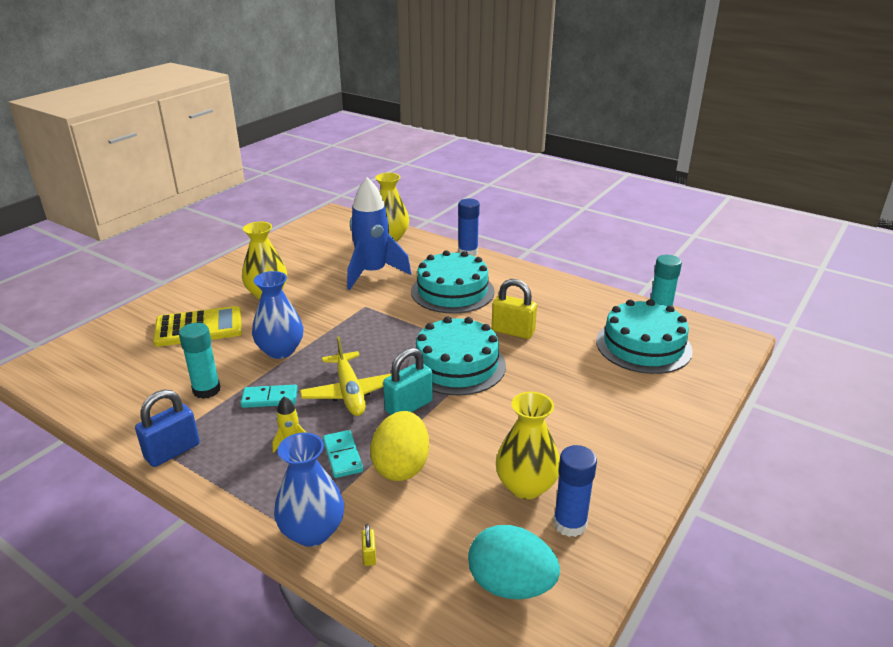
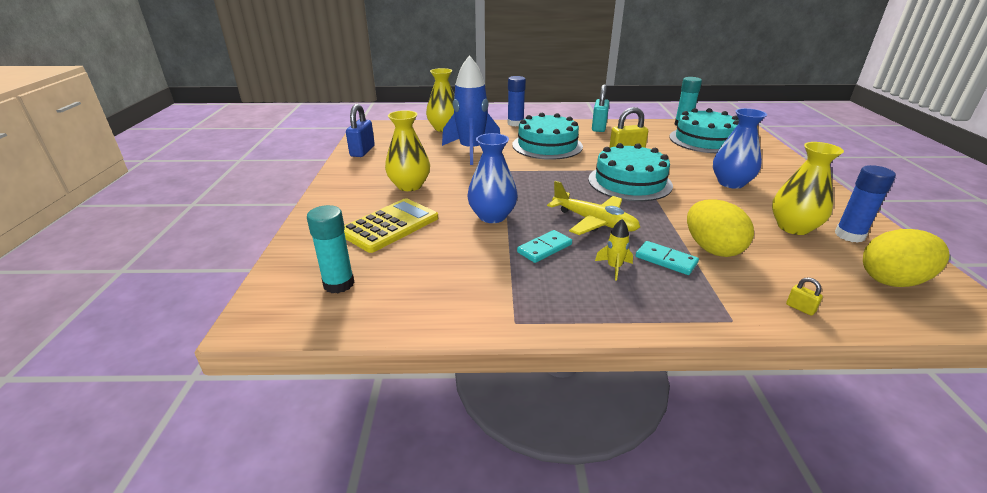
camera: 35 degrees left, 0 degrees up
blue padlock [135,389,200,467] -> blue padlock moved to [346,104,375,157]
turquoise glue stick [179,323,221,399] -> turquoise glue stick moved to [307,205,355,293]
blue vase [274,433,344,547] -> blue vase moved to [713,108,767,189]
turquoise padlock [383,348,433,415] -> turquoise padlock moved to [592,84,609,132]
turquoise egg [468,525,560,599] -> yellow egg [863,229,950,287]

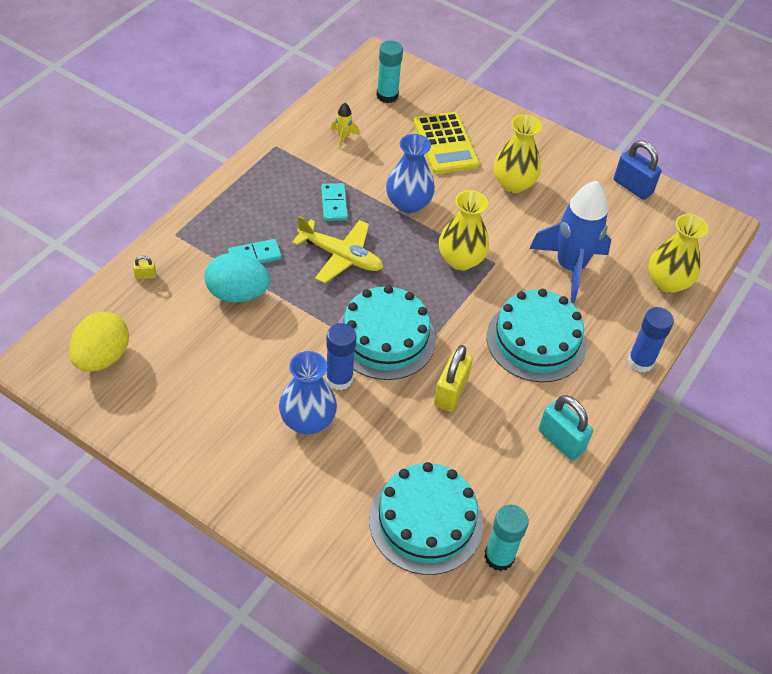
camera: 120 degrees right, 20 degrees up
yellow plane [547,181,640,235] -> yellow plane turned 135 degrees counterclockwise [292,216,383,283]
yellow rocket [595,219,633,281] -> yellow rocket moved to [331,103,360,149]
yellow egg [687,199,754,257] -> turquoise egg [205,253,270,303]
yellow vase [772,142,844,235] -> yellow vase moved to [439,190,489,271]
blue glue stick [835,165,896,243] -> blue glue stick moved to [326,323,356,390]

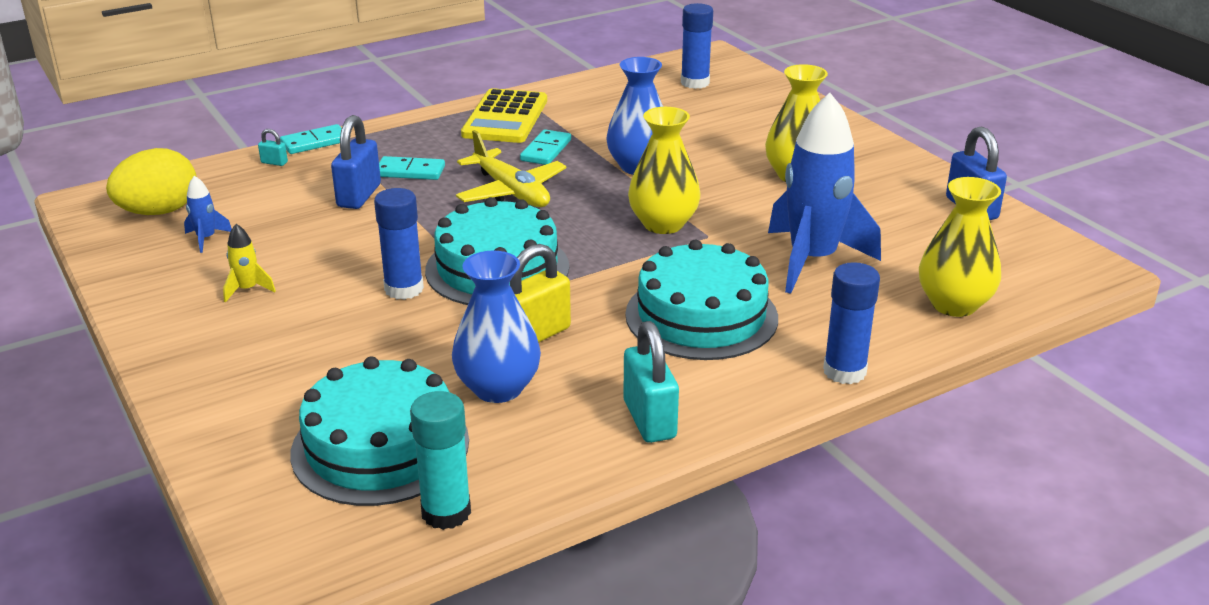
camera: 30 degrees right, 20 degrees down
yellow padlock [133,256,156,279] -> turquoise padlock [258,129,288,166]
turquoise egg [205,253,270,303] -> blue padlock [331,115,381,209]
blue vase [279,351,337,434] -> blue vase moved to [452,250,541,403]
yellow rocket [331,103,360,149] -> yellow rocket moved to [223,224,276,303]
turquoise glue stick [377,40,403,103] -> blue glue stick [681,3,713,89]
yellow calculator [413,112,479,174] -> yellow calculator moved to [461,88,547,143]
none -> blue rocket [184,176,232,253]
none -> turquoise domino [280,124,342,154]

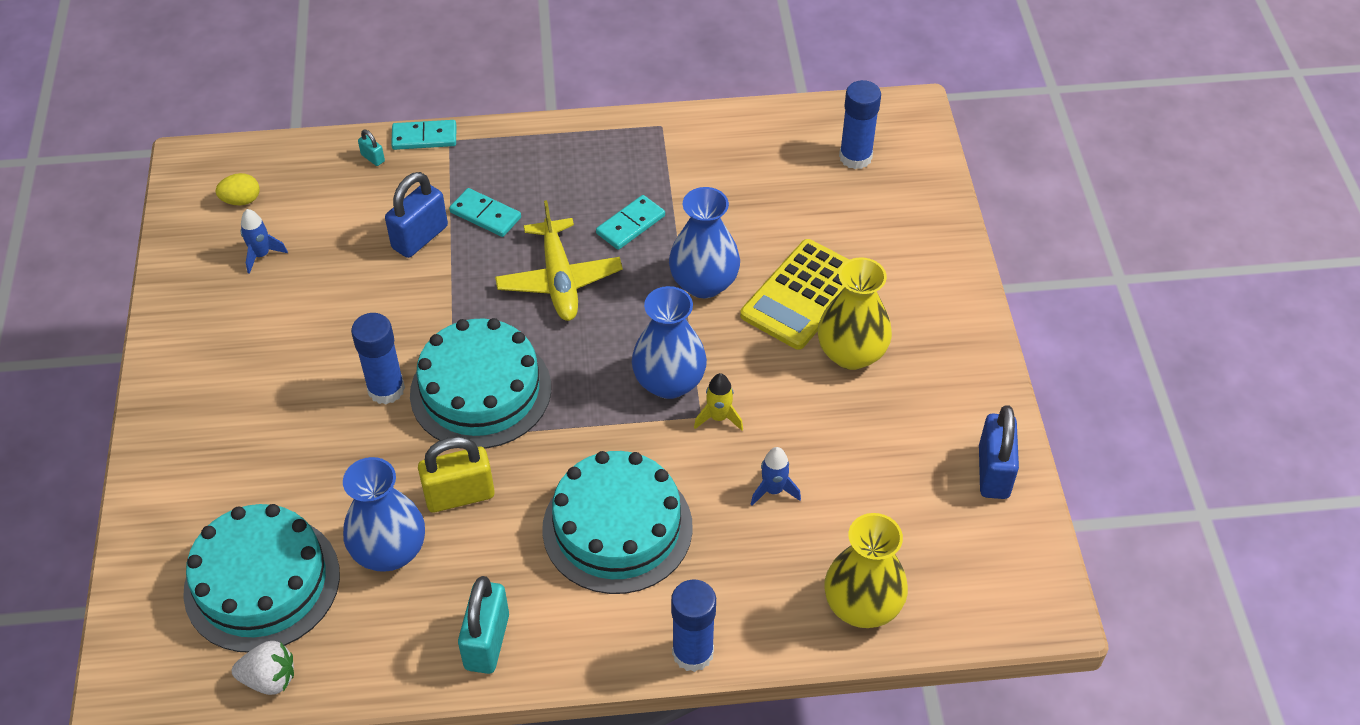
camera: 25 degrees right, 20 degrees up
yellow egg [106,148,196,215] -> yellow egg [216,173,260,205], size x0.50
yellow rocket [223,224,276,303] -> yellow rocket moved to [694,373,743,430]
turquoise glue stick [410,391,471,530] -> white strawberry [232,641,294,695]
yellow calculator [461,88,547,143] -> yellow calculator moved to [740,239,849,350]
yellow vase [628,107,700,234] -> blue vase [632,286,707,399]
blue rocket [768,93,881,294] -> blue rocket [751,447,801,506], size x0.40

